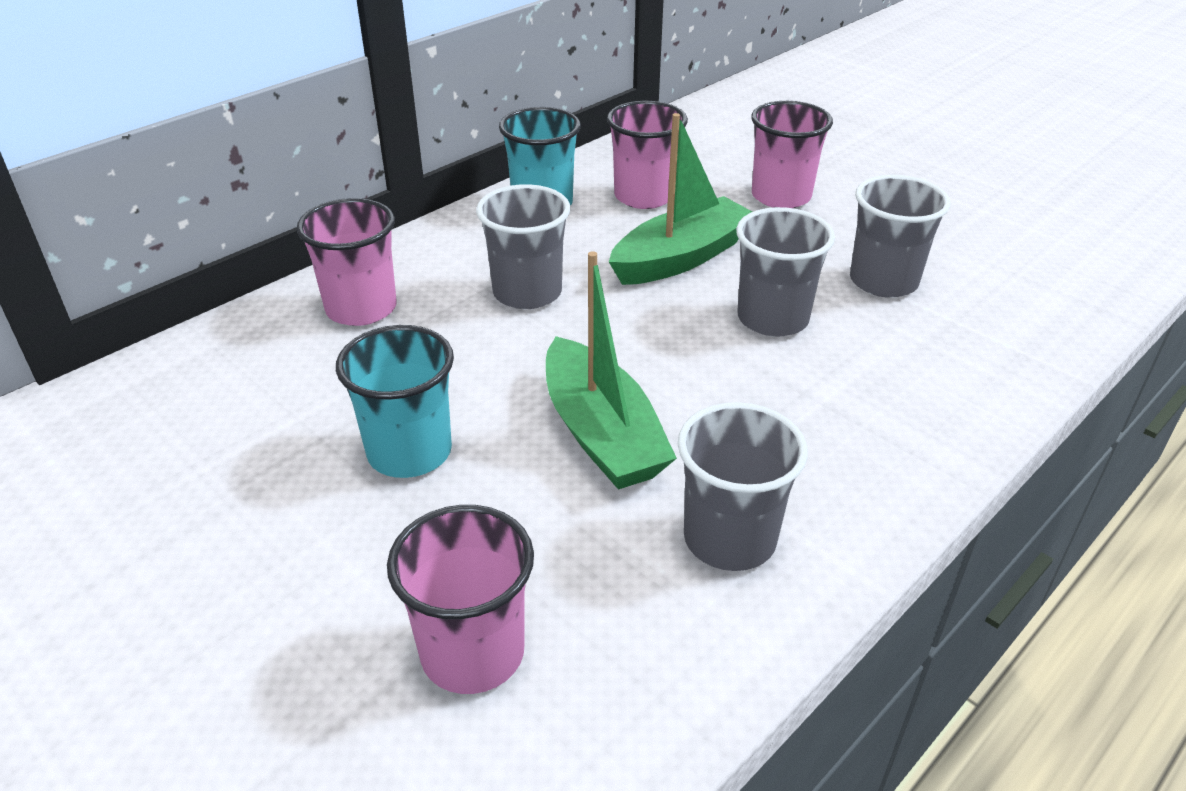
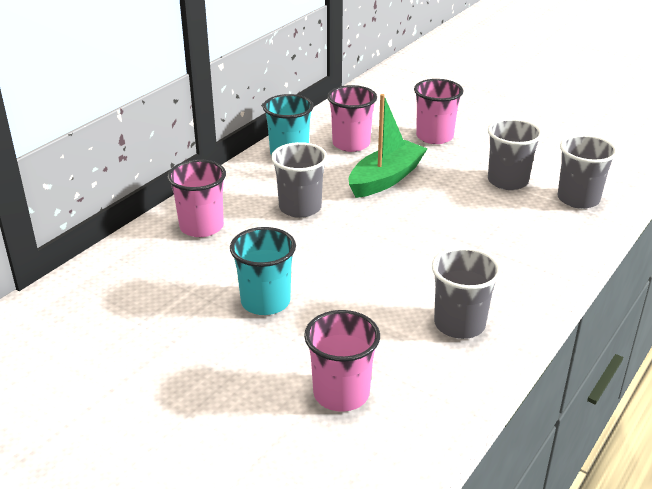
camera: 10 degrees left, 5 degrees down
green boat [546,251,677,490] -> none
grey cup [736,207,835,337] -> grey cup moved to [558,135,617,209]

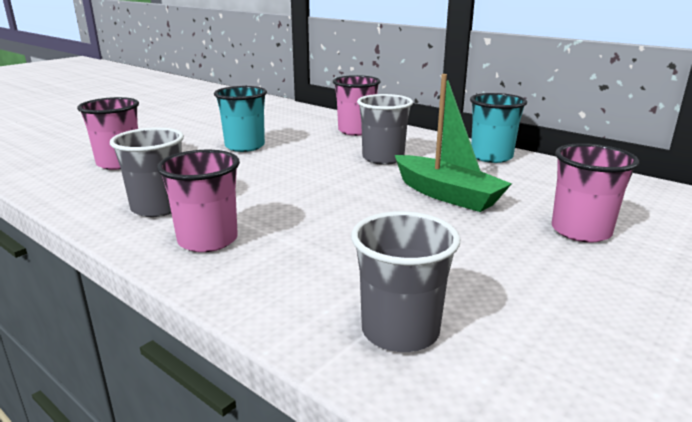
camera: 95 degrees right, 10 degrees down
pink cup [327,85,377,152] -> pink cup moved to [157,150,240,252]
grey cup [488,119,542,190] -> none

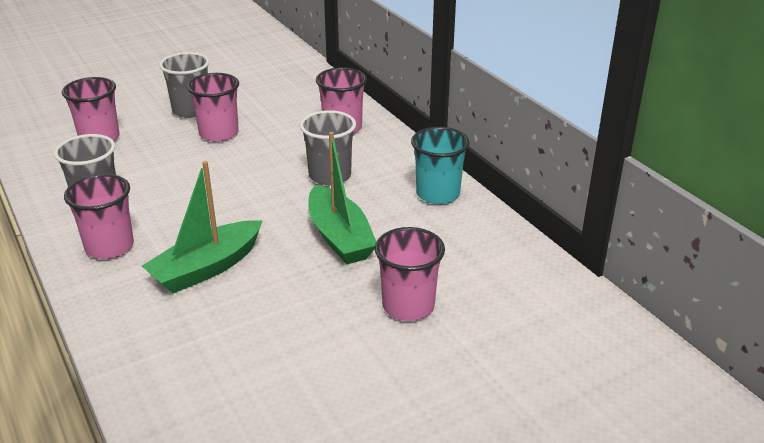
camera: 20 degrees right, 10 degrees up
turquoise cup [214,86,267,152] -> pink cup [187,73,239,142]
grey cup [351,211,460,352] -> grey cup moved to [159,52,210,118]
none -> green boat [142,161,263,293]

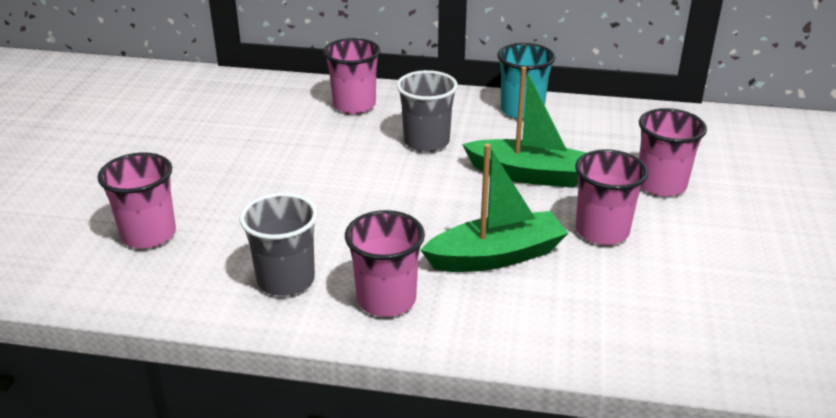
camera: 50 degrees left, 0 degrees up
green boat [142,161,263,293] -> green boat turned 105 degrees counterclockwise [421,144,568,272]
grey cup [159,52,210,118] -> none
pink cup [187,73,239,142] -> pink cup moved to [575,149,648,245]

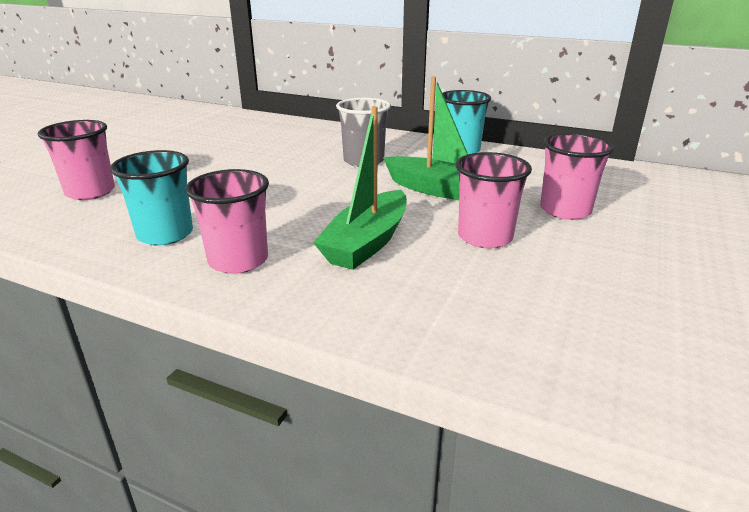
camera: 15 degrees right, 5 degrees down
grey cup [239,193,318,296] -> turquoise cup [110,150,193,245]
pink cup [323,38,380,114] -> none
green boat [421,144,568,272] -> green boat turned 120 degrees clockwise [313,106,407,270]

